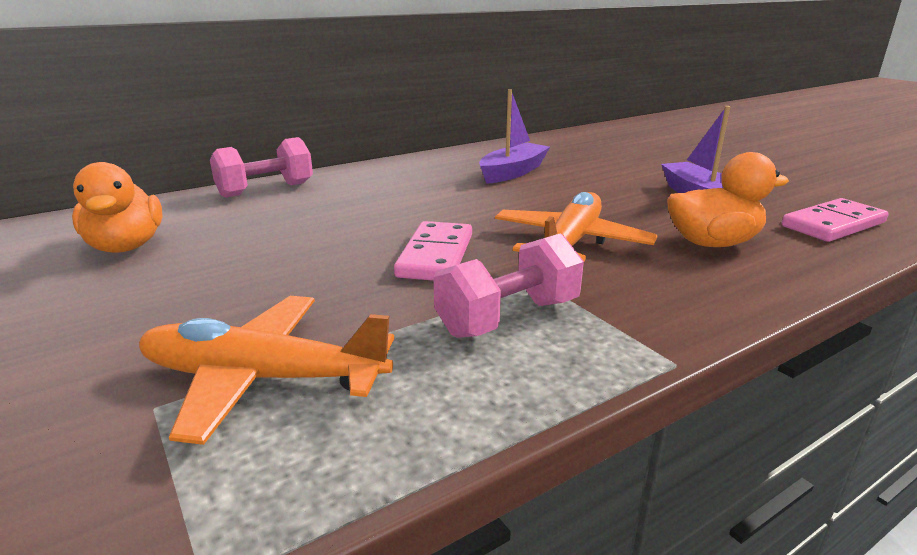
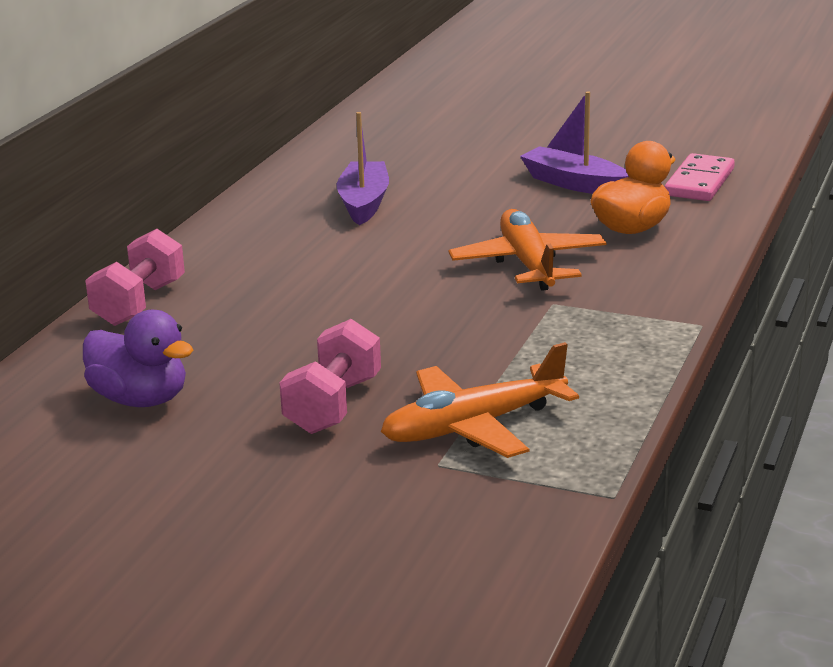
camera: 35 degrees left, 0 degrees up
orange duck [72,162,162,253] -> purple duck [83,310,193,407]
pink domino [394,221,472,281] -> none
pink dumbbell [434,233,584,338] -> pink dumbbell moved to [279,319,381,434]

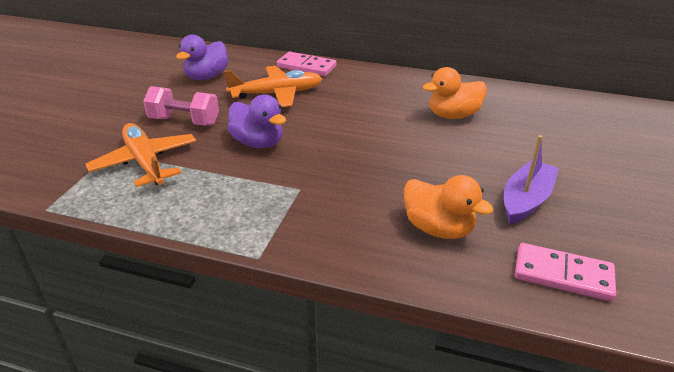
camera: 85 degrees right, 10 degrees up
pink dumbbell [85,229,185,326] -> pink domino [277,52,337,76]
purple boat [337,112,389,225] -> orange duck [423,67,487,119]
orange plane [449,209,607,291] -> orange plane moved to [224,66,322,107]
none -> purple duck [227,95,286,148]

